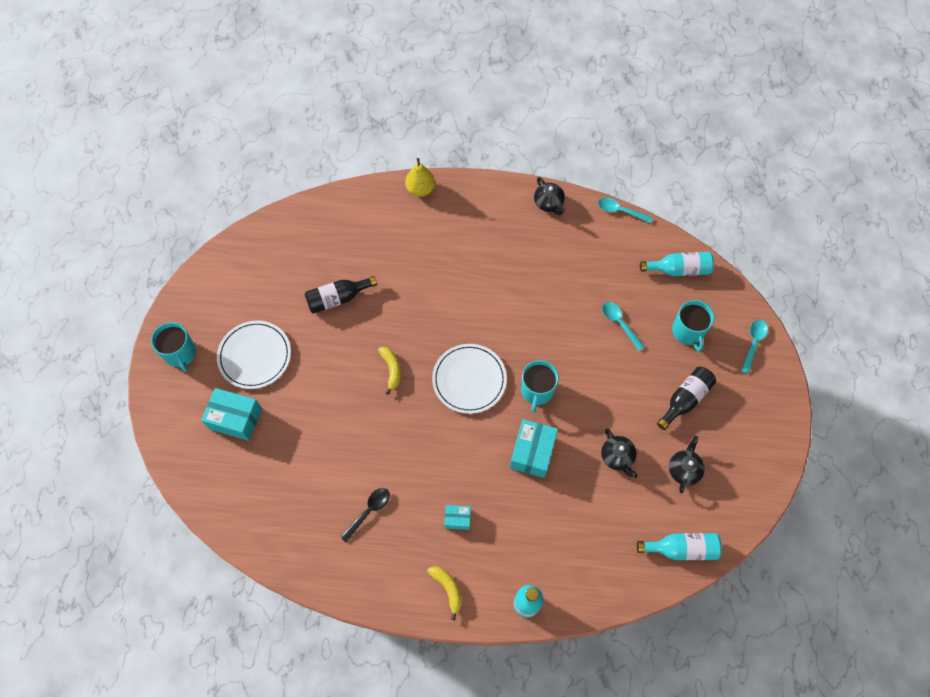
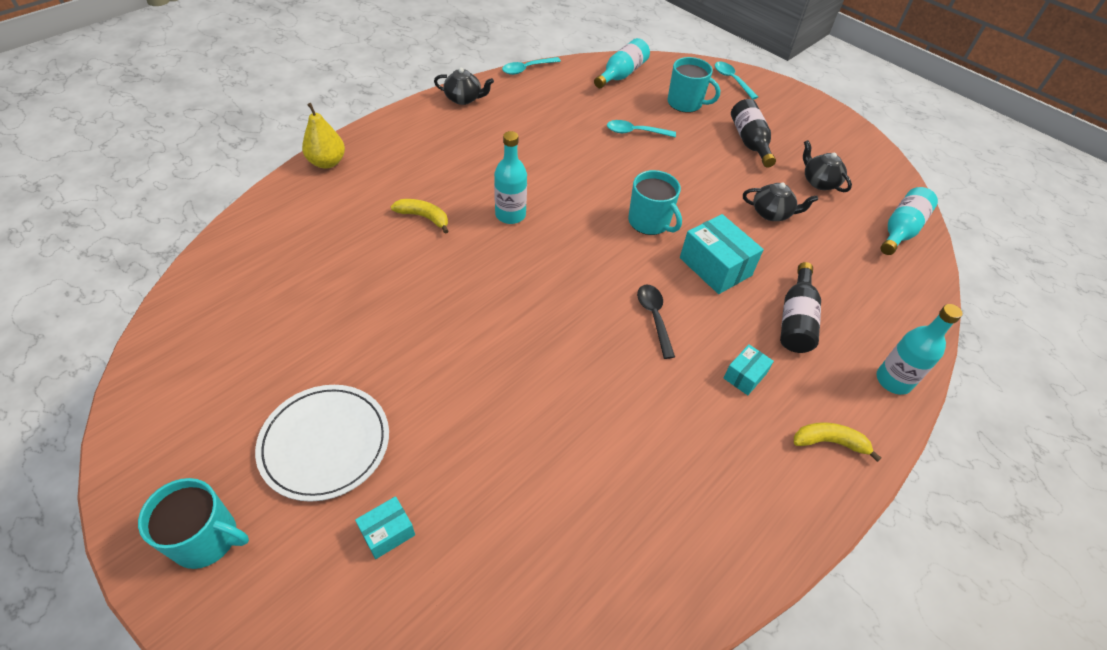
camera: 55 degrees left, 15 degrees down
turquoise box [201,388,262,441] -> turquoise box [355,496,415,559], size x0.55
black bottle [305,276,377,314] -> black bottle moved to [780,262,821,353]
black spoon [340,488,390,542] -> black spoon moved to [637,285,675,359]
yellow banana [378,347,401,395] -> yellow banana moved to [391,199,449,234]
white plate [432,344,507,414] -> none
none -> turquoise bottle [494,131,527,224]

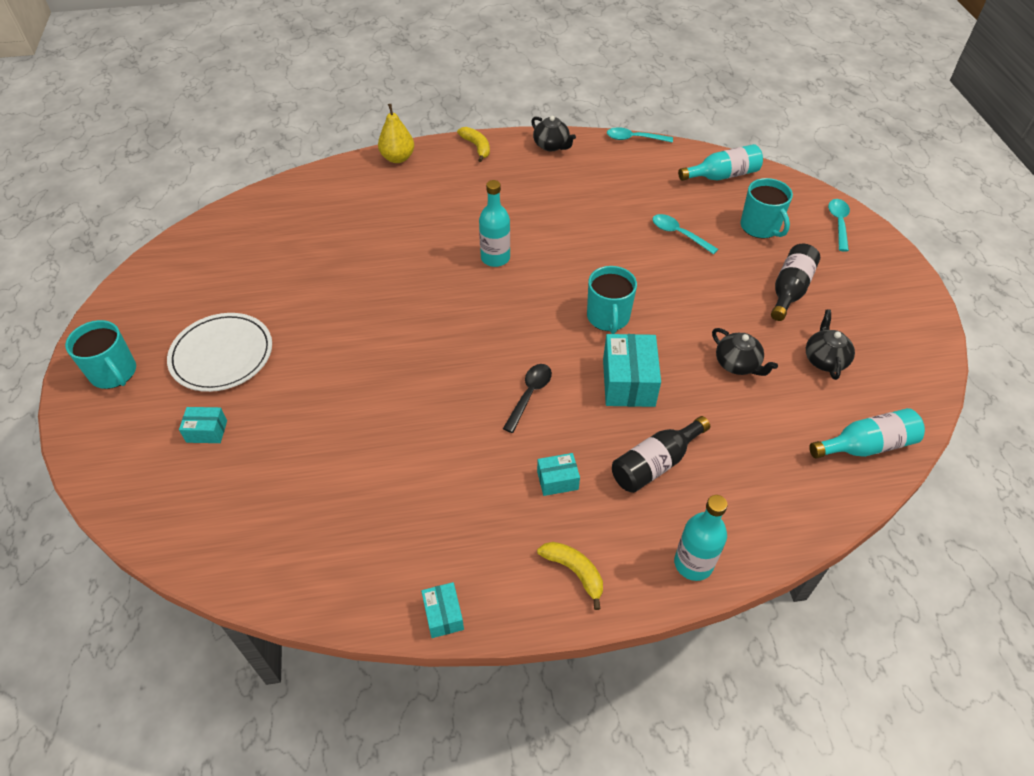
camera: 40 degrees right, 0 degrees up
yellow banana [391,199,449,234] -> yellow banana moved to [457,127,490,162]
none -> turquoise box [421,582,464,638]

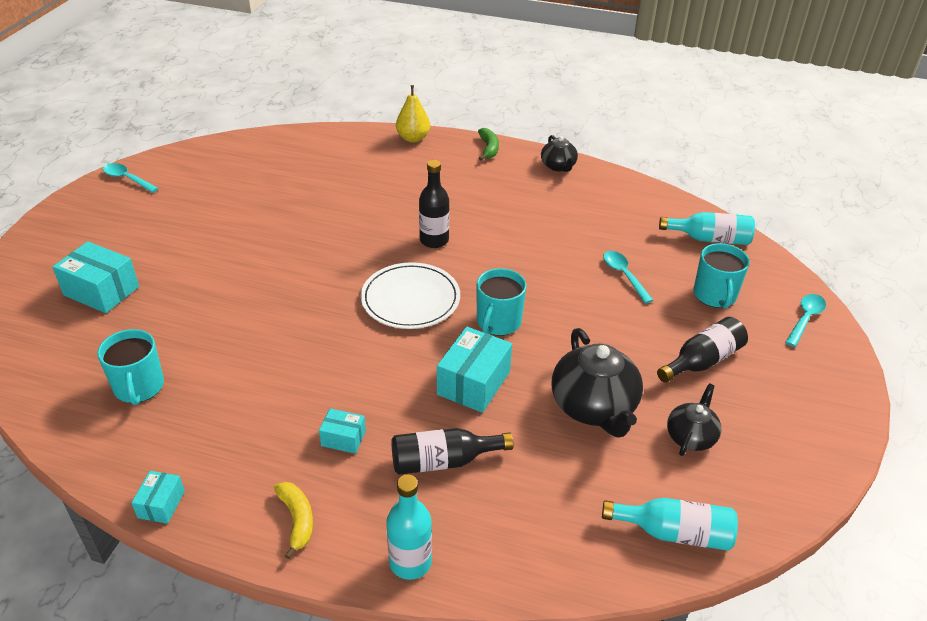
camera: 25 degrees right, 10 degrees down
turquoise mug [65,320,136,389] -> turquoise mug moved to [97,329,164,405]
white plate [167,313,272,392] -> white plate moved to [361,262,460,329]
turquoise box [179,407,227,443] -> turquoise box [53,241,139,313], size x1.83
yellow banana [457,127,490,162] -> green banana [478,128,499,161]
turquoise bottle [479,180,510,267] -> black bottle [419,160,450,248]
black spoon [503,364,552,433] -> none
turquoise spoon [607,127,673,143] -> turquoise spoon moved to [103,163,159,193]
black teapot [712,328,778,376] -> black teapot [552,328,643,438], size x1.76

